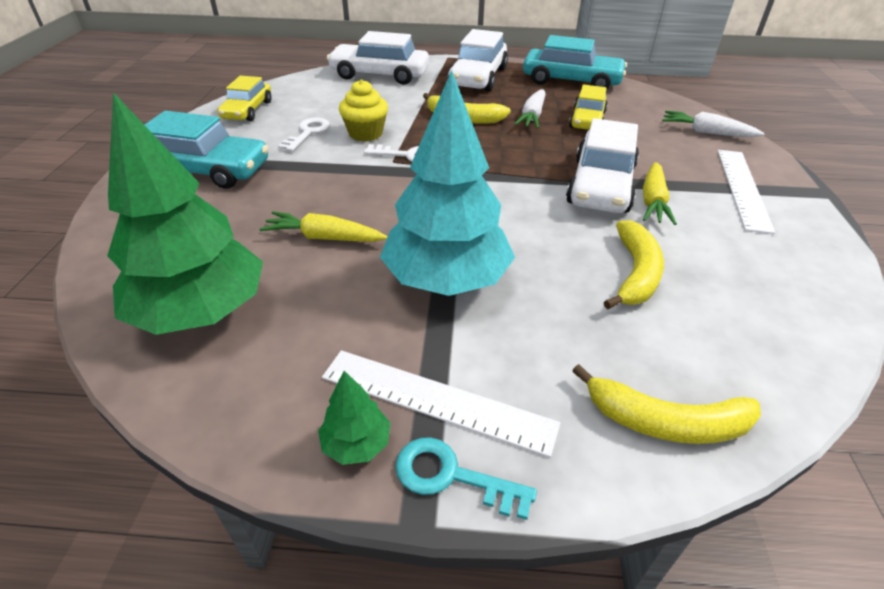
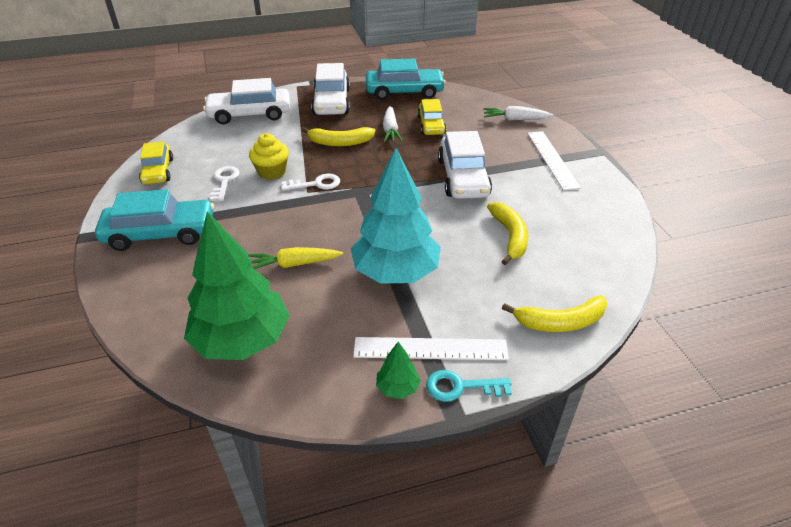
camera: 20 degrees left, 0 degrees up
yellow carrot [643,162,677,225] -> none

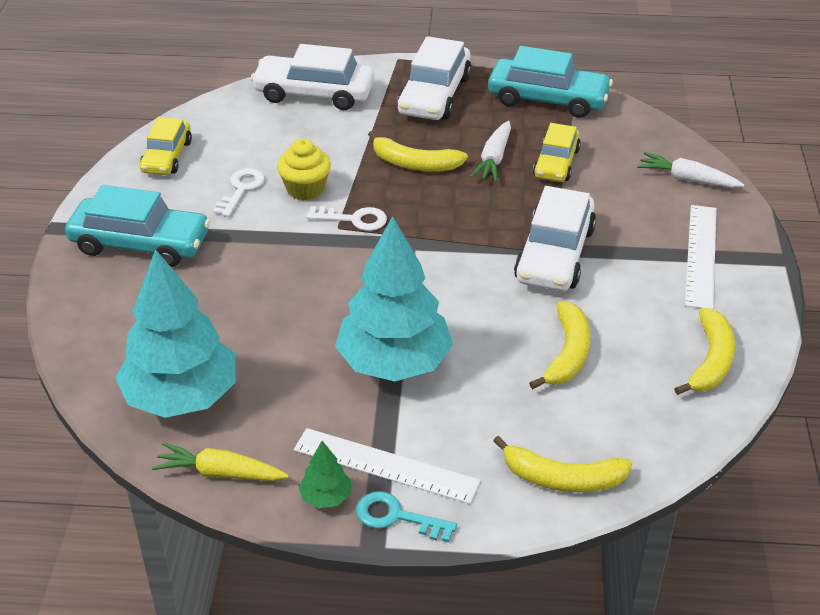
camera: 20 degrees right, 0 degrees up
green tree [184,212,290,360] -> turquoise tree [115,249,236,418]
yellow carrot [248,247,343,269] -> yellow carrot moved to [152,443,289,481]
none -> yellow banana [674,308,735,395]

